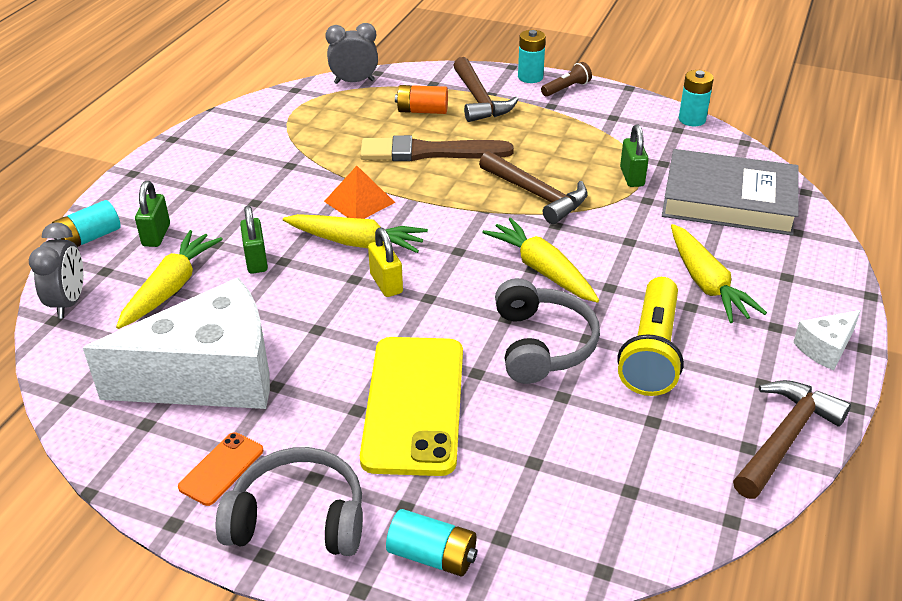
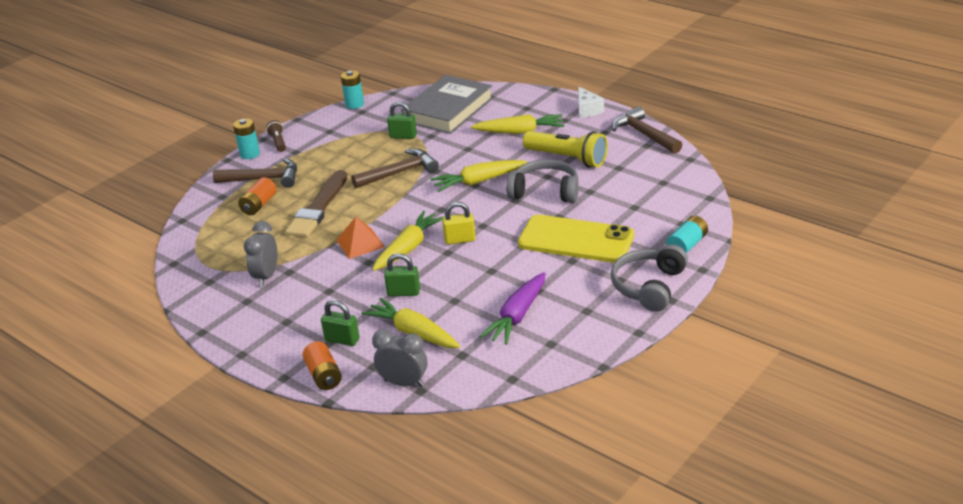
camera: 70 degrees left, 5 degrees down
turquoise battery [52,200,121,247] -> orange battery [303,341,342,390]
white cheese [83,278,270,409] -> purple carrot [479,272,546,345]
orange phone [178,432,263,506] -> none
grey clock [325,23,378,84] -> grey clock moved to [244,221,277,286]

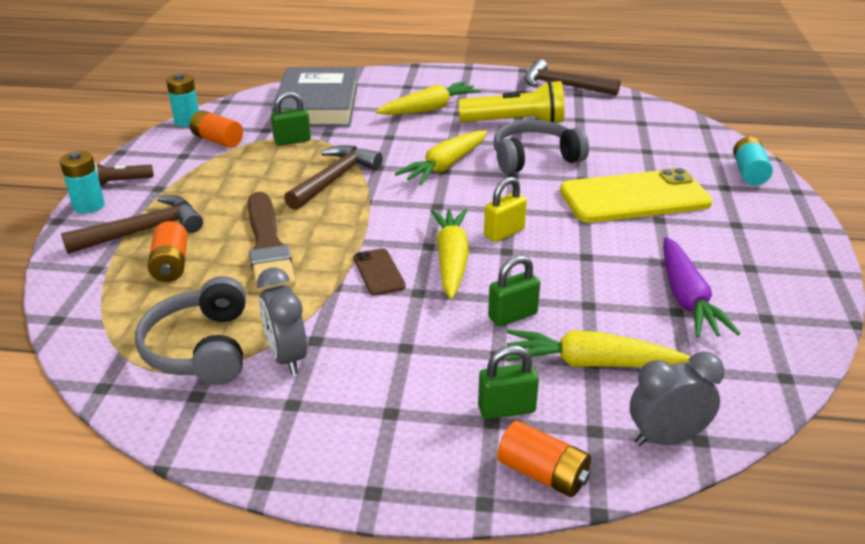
camera: 35 degrees left, 0 degrees up
brown flashlight [266,120,286,152] -> brown flashlight turned 60 degrees counterclockwise [95,162,154,186]
orange pyramid [336,217,385,259] -> brown phone [353,248,406,296]
white cheese [578,86,604,118] -> none
grey headphones [611,244,688,312] -> grey headphones moved to [135,276,246,385]
none -> orange battery [190,110,243,148]

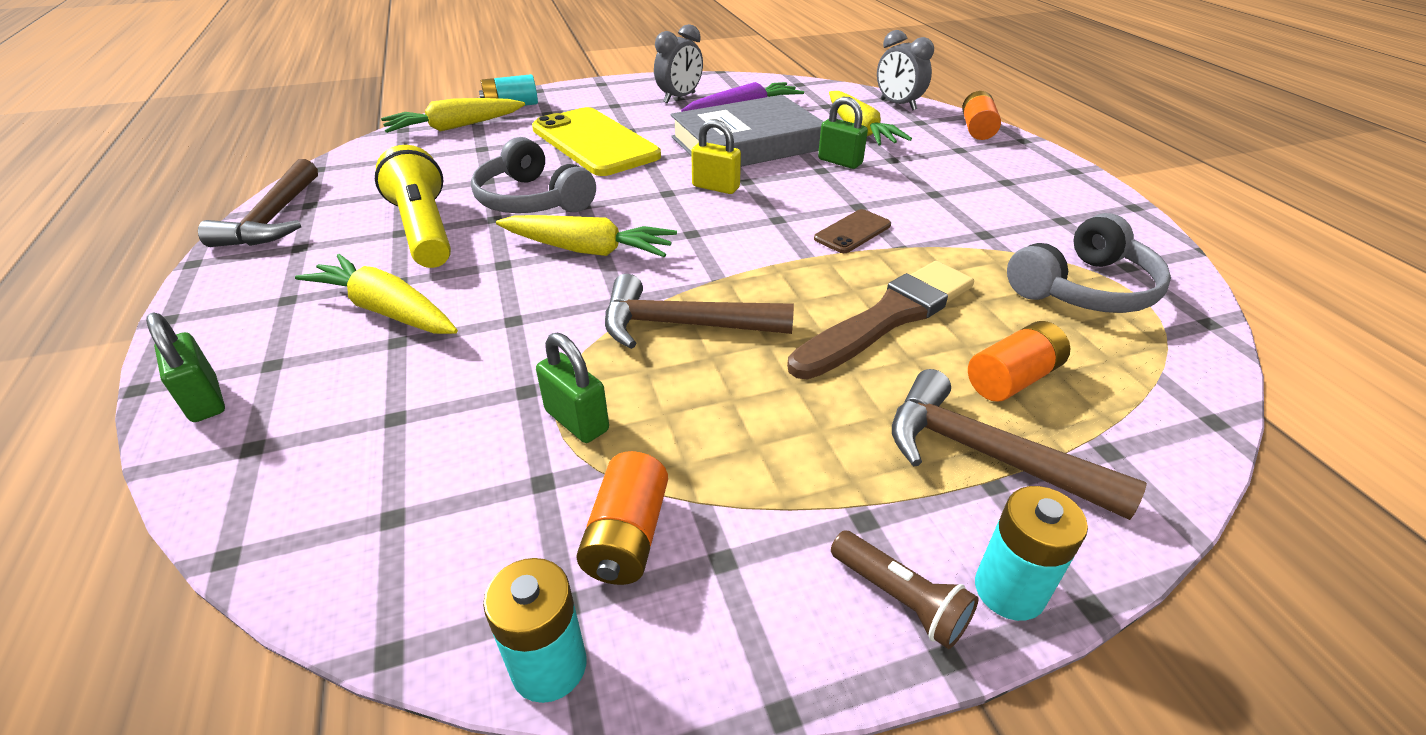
camera: 115 degrees left, 5 degrees up
grey clock [257,268,307,375] -> grey clock moved to [654,24,703,103]
grey book [272,67,358,127] -> grey book moved to [671,95,824,167]
yellow carrot [430,209,469,299] -> yellow carrot moved to [381,98,525,133]
green padlock [478,345,539,419] -> green padlock moved to [146,312,225,422]

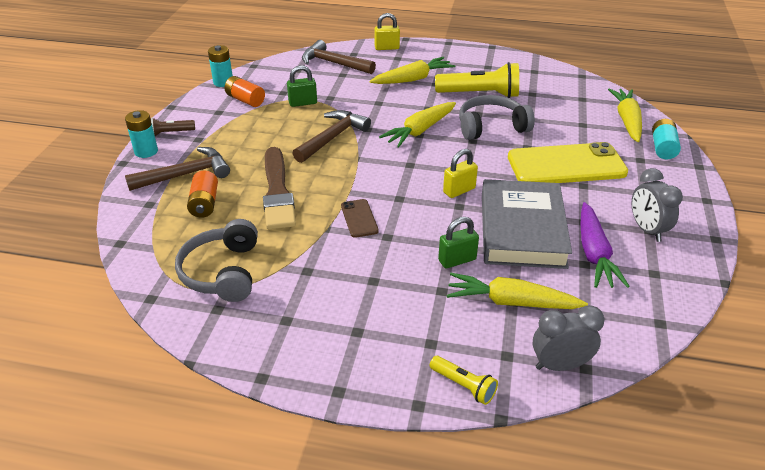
camera: 120 degrees right, 0 degrees up
green padlock [146,312,225,422] -> yellow padlock [374,13,400,50]
brown hammer [198,159,318,247] -> brown hammer moved to [302,40,376,74]
orange battery [962,91,1001,140] -> yellow flashlight [430,356,498,405]

